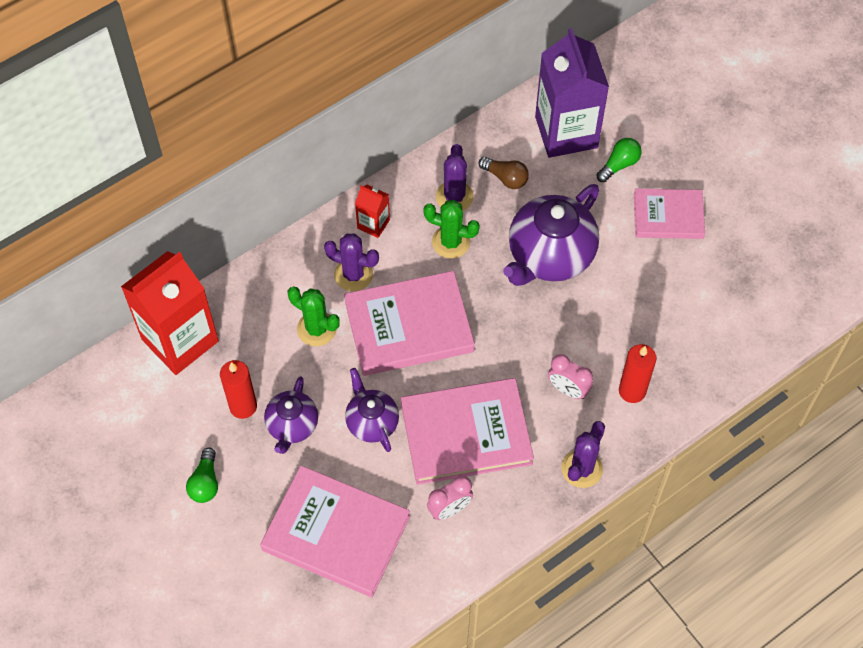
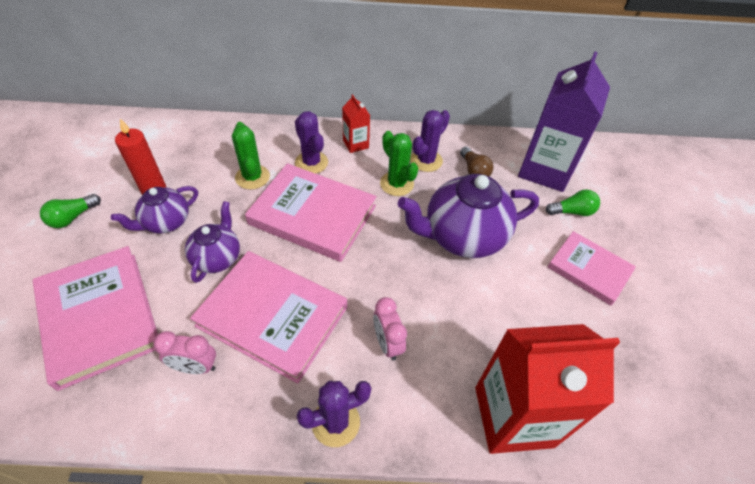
camera: 35 degrees right, 10 degrees down
red carton [121,251,219,375] -> red carton moved to [475,324,620,454]
red candle [619,344,657,403] -> none

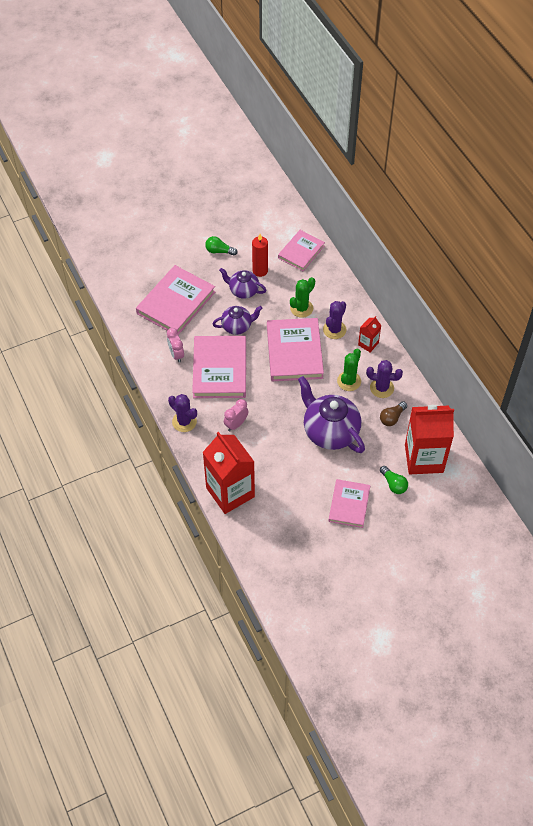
camera: 65 degrees right, 5 degrees up
purple carton [518,52,610,192] -> red carton [405,405,454,474]
none -> pink book [278,230,325,271]

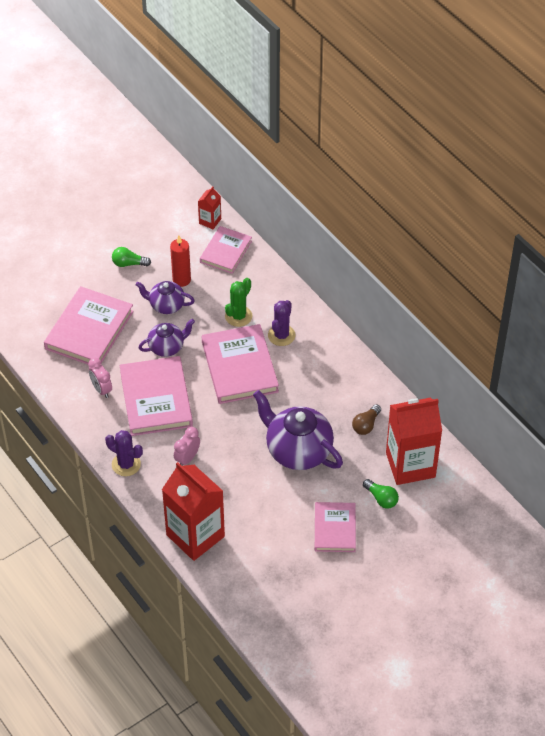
camera: 10 degrees left, 5 degrees down
green cactus [337,348,361,391] -> none
red carton [358,316,381,352] -> red carton moved to [198,187,221,229]
purple cactus [366,360,403,398] -> none

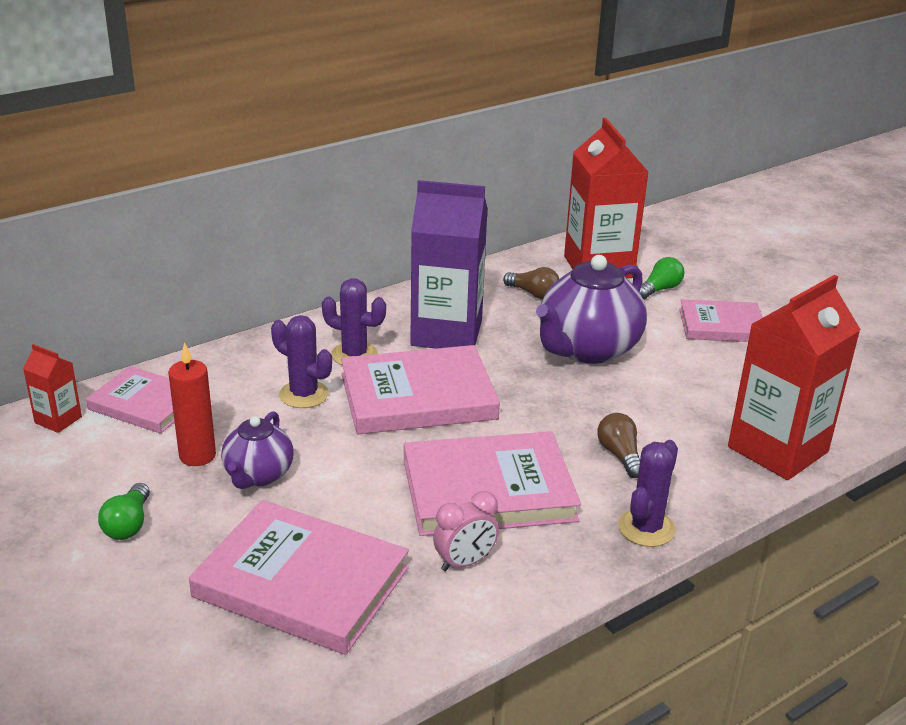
camera: 90 degrees left, 20 degrees down
purple teapot [139,319,195,357] -> none
pink clock [174,427,200,466] -> brown light bulb [597,413,640,478]
green cactus [225,278,252,327] -> purple cactus [271,315,332,408]
none -> purple carton [410,180,488,349]

